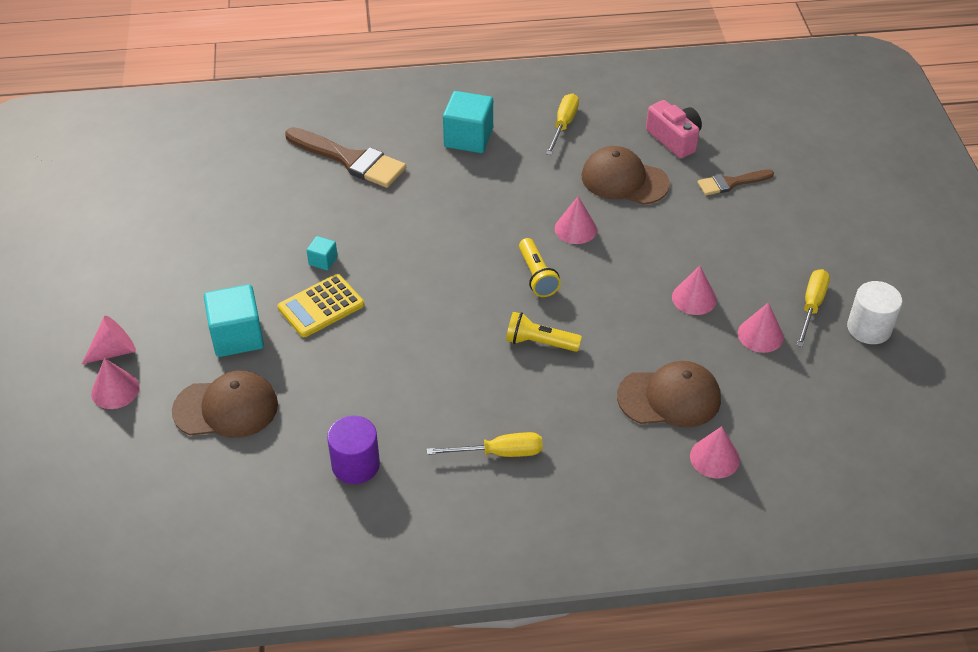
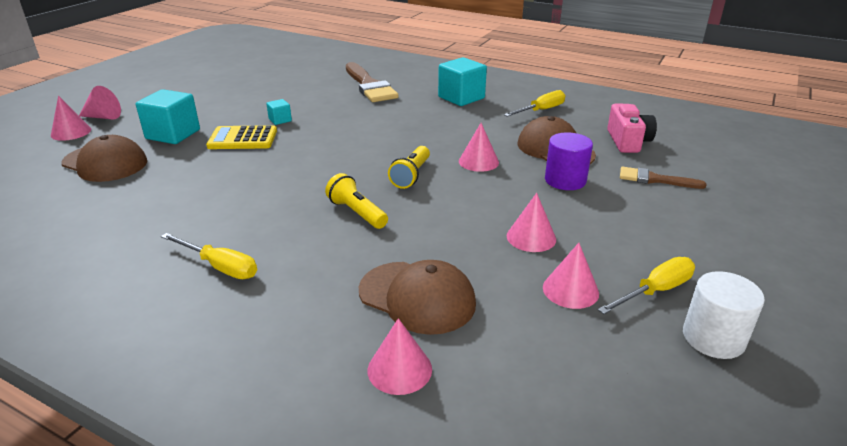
camera: 35 degrees right, 15 degrees down
purple cylinder [327,416,380,484] -> purple cylinder moved to [545,133,593,190]

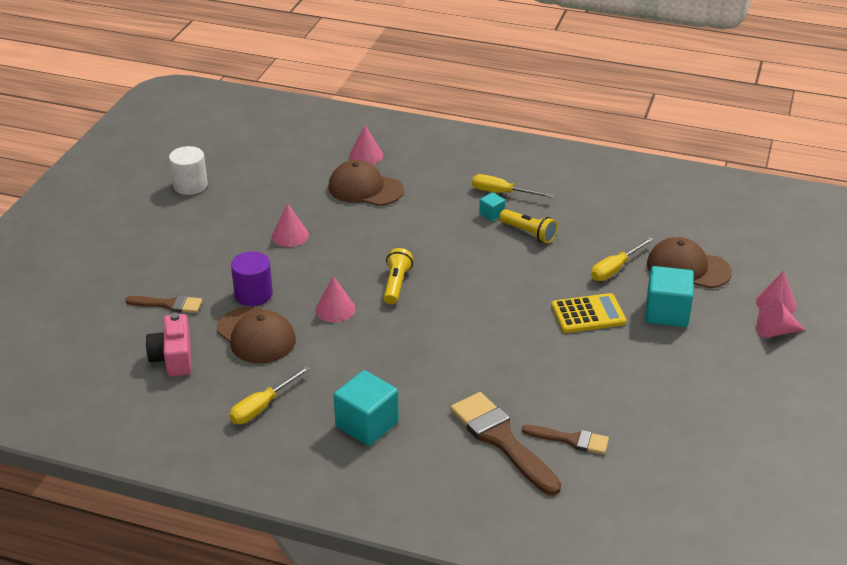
camera: 170 degrees right, 5 degrees up
turquoise cube [266,99,292,125] -> turquoise cube moved to [479,192,505,221]
yellow flashlight [325,173,388,229] -> yellow flashlight moved to [499,209,558,243]
pink cone [543,243,599,309] -> none
yellow screwdriver [598,257,695,314] -> yellow screwdriver moved to [591,237,654,281]
none -> brown brush [522,425,609,454]

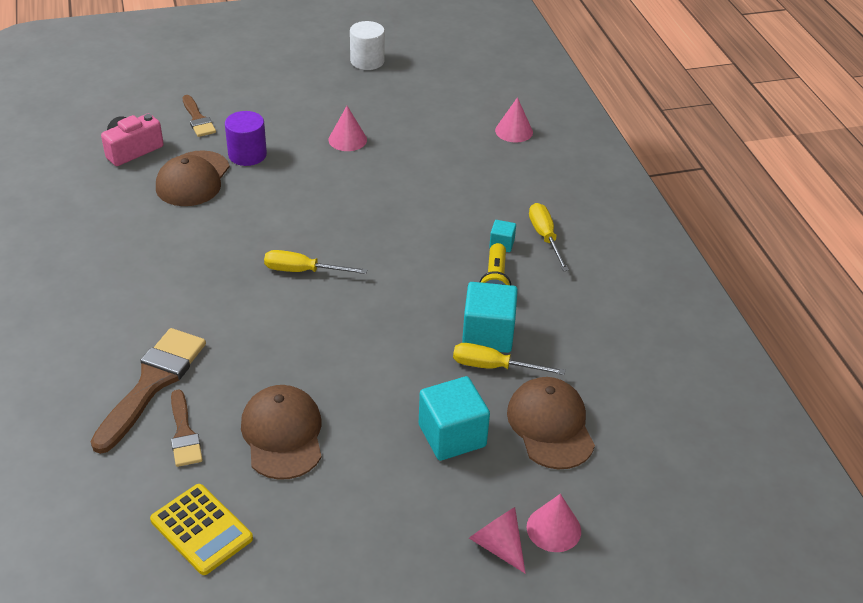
camera: 55 degrees right, 5 degrees up
yellow screwdriver [229,366,310,424] -> yellow screwdriver moved to [264,250,368,274]
pink cone [315,276,355,322] -> none
brown cap [328,160,404,206] -> brown cap moved to [241,385,322,480]
turquoise cube [334,370,399,446] -> turquoise cube moved to [462,282,518,353]
yellow flashlight [383,248,413,304] -> none
yellow calculator [551,293,626,333] -> yellow calculator moved to [150,484,253,575]

